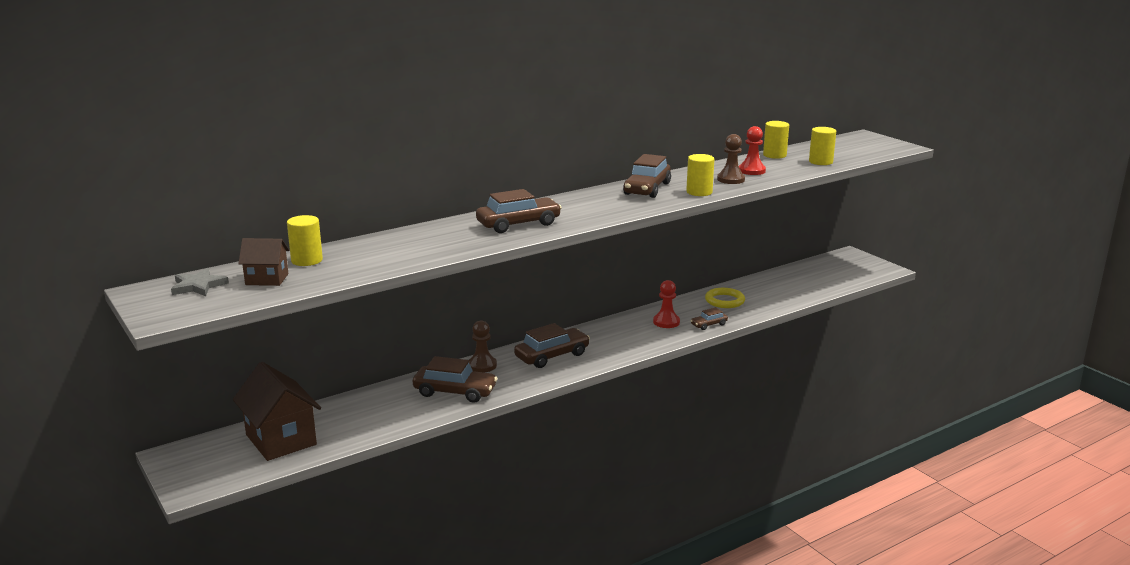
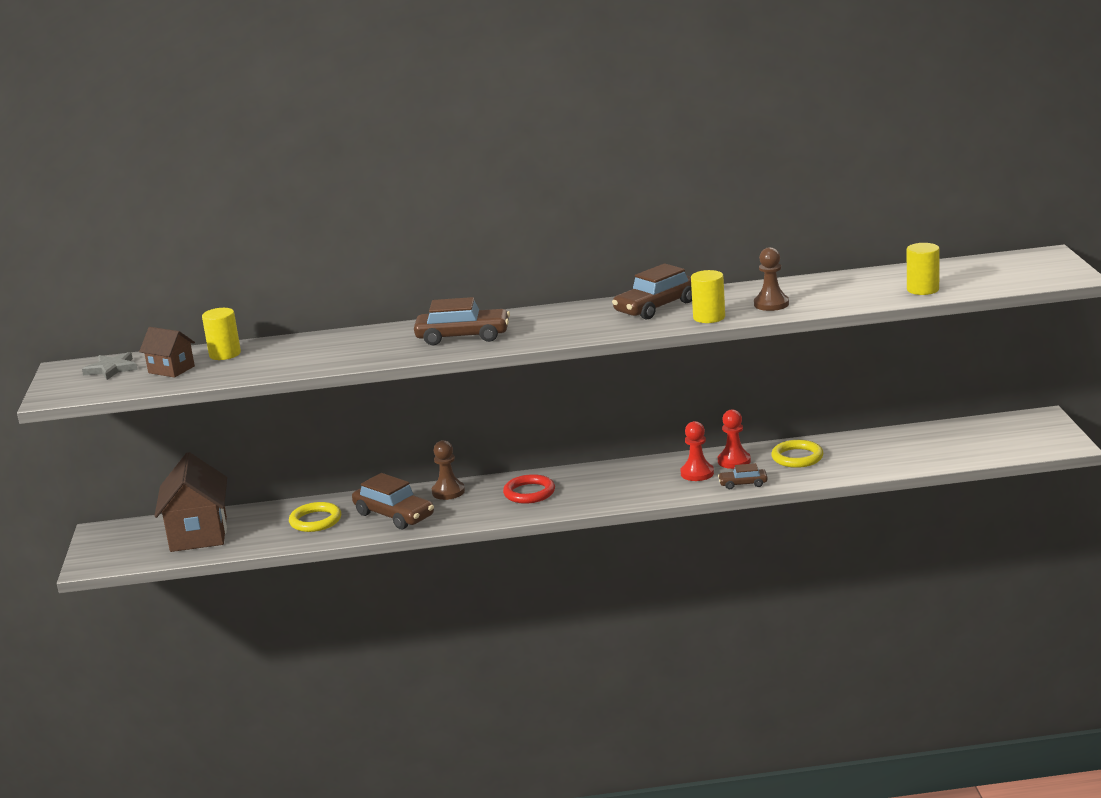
camera: 30 degrees right, 0 degrees up
brown car [514,323,590,368] -> red ring [503,474,555,504]
red pawn [739,126,766,175] -> red pawn moved to [718,409,751,469]
yellow cylinder [763,121,789,159] -> none
none -> yellow ring [289,502,341,532]

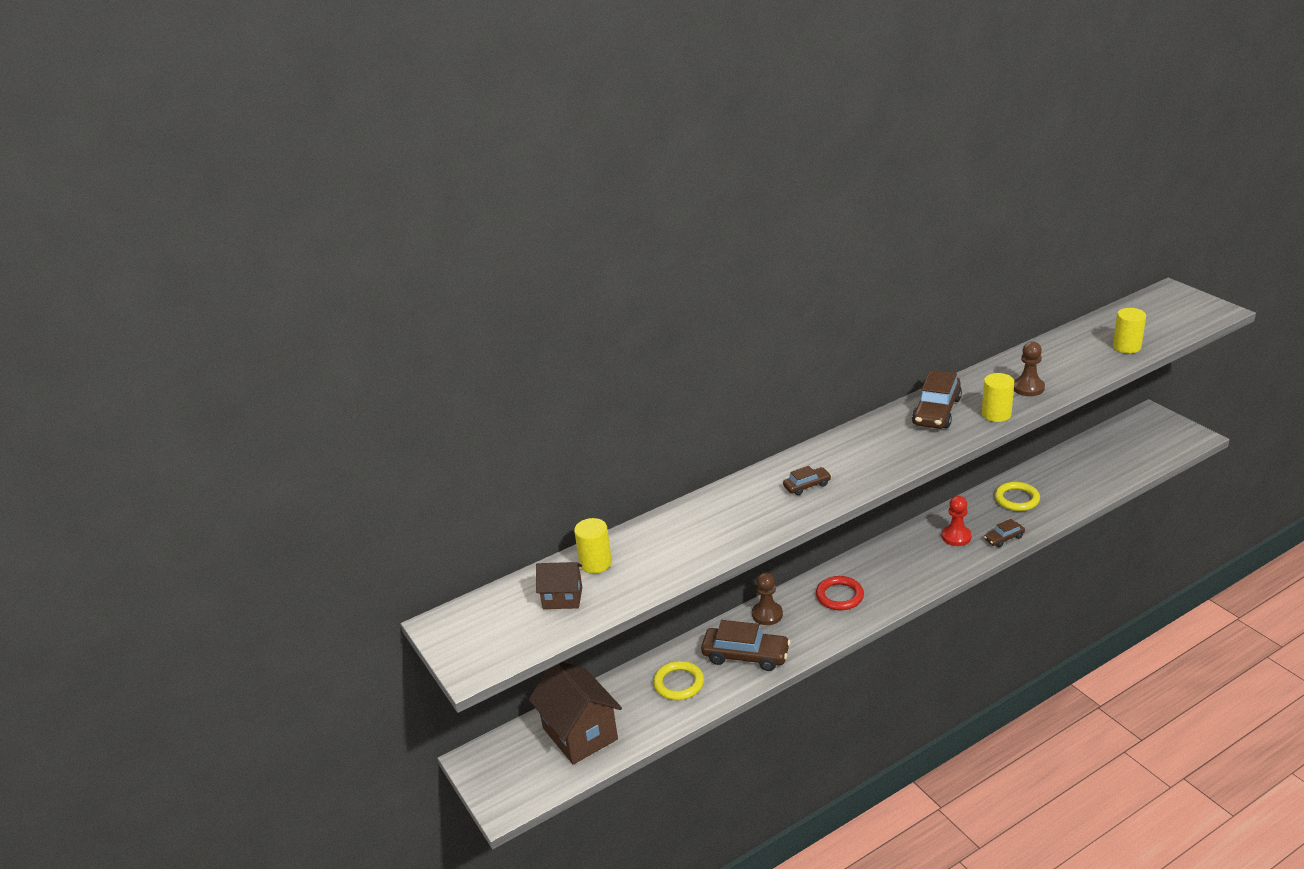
camera: 25 degrees left, 10 degrees up
grey star [82,352,138,380] -> none
brown car [414,297,510,345] -> brown car [783,466,831,495], size x0.53
red pawn [718,409,751,469] -> none

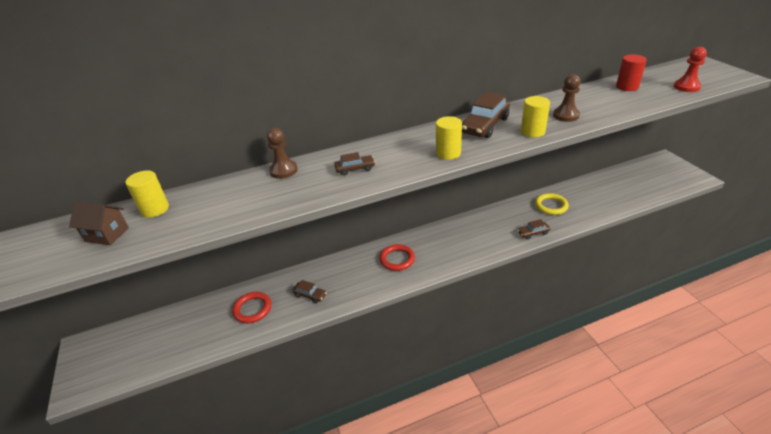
camera: 10 degrees right, 5 degrees up
brown house [529,662,622,765] -> none
yellow ring [653,661,704,700] -> red ring [232,292,271,323]
brown car [701,620,791,671] -> brown car [292,280,327,303], size x0.53
brown pawn [752,572,783,625] -> brown pawn moved to [267,128,298,179]
red pawn [942,496,972,546] -> red pawn moved to [674,47,707,92]
yellow cylinder [1113,308,1146,353] -> yellow cylinder moved to [436,116,462,160]
none -> red cylinder [616,54,647,91]

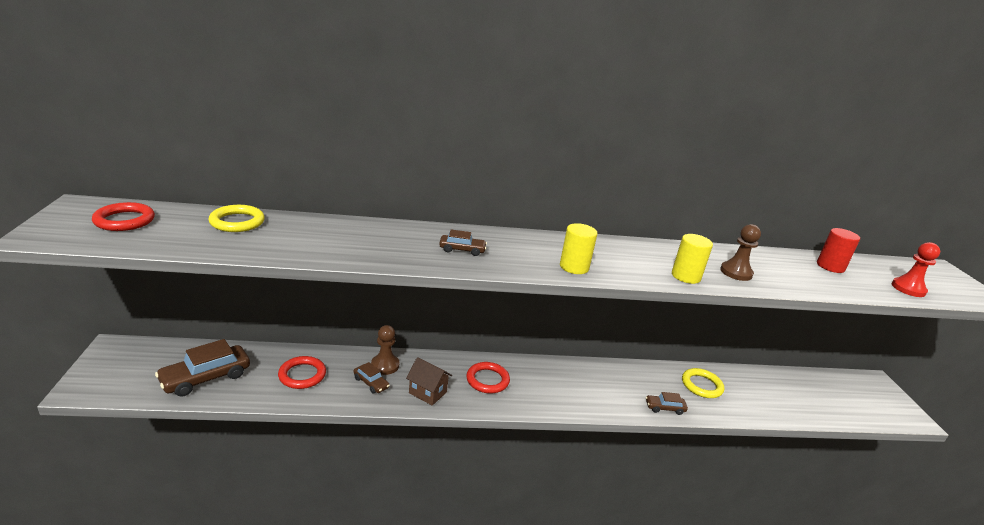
camera: 10 degrees right, 10 degrees down
brown house [69,201,129,245] -> brown house moved to [406,357,452,406]
yellow cylinder [126,170,169,218] -> yellow ring [208,205,265,232]
brown pawn [267,128,298,179] -> brown pawn moved to [371,325,400,375]
brown car [462,92,510,138] -> brown car moved to [155,339,250,397]
none -> red ring [92,202,155,231]

